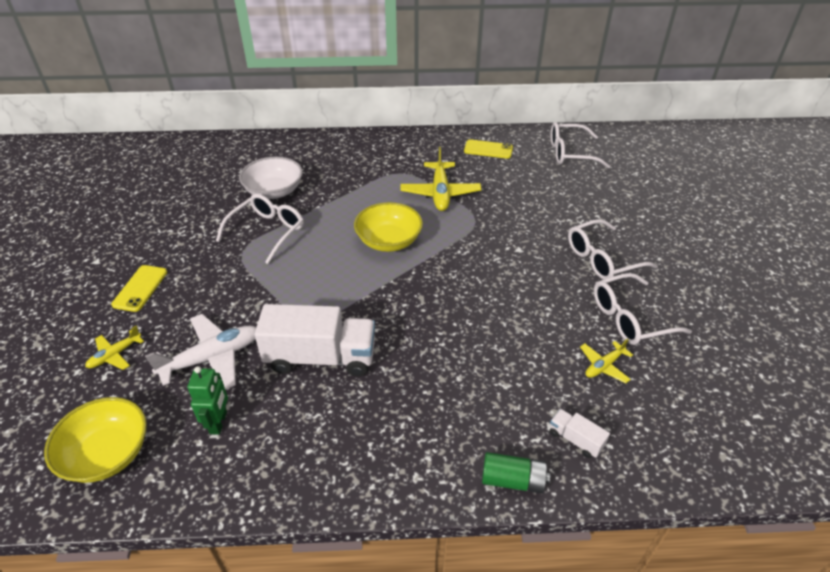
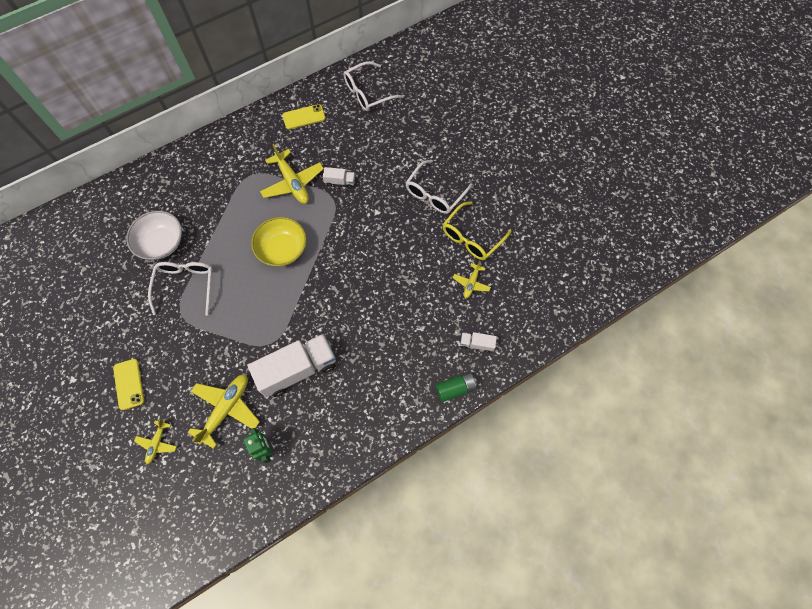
camera: 30 degrees left, 25 degrees up
yellow bowl [44,397,147,483] -> none
white plane [145,314,256,390] -> yellow plane [188,374,260,449]
white glasses [594,273,692,345] -> yellow glasses [443,201,512,260]
none -> white truck [323,167,355,188]

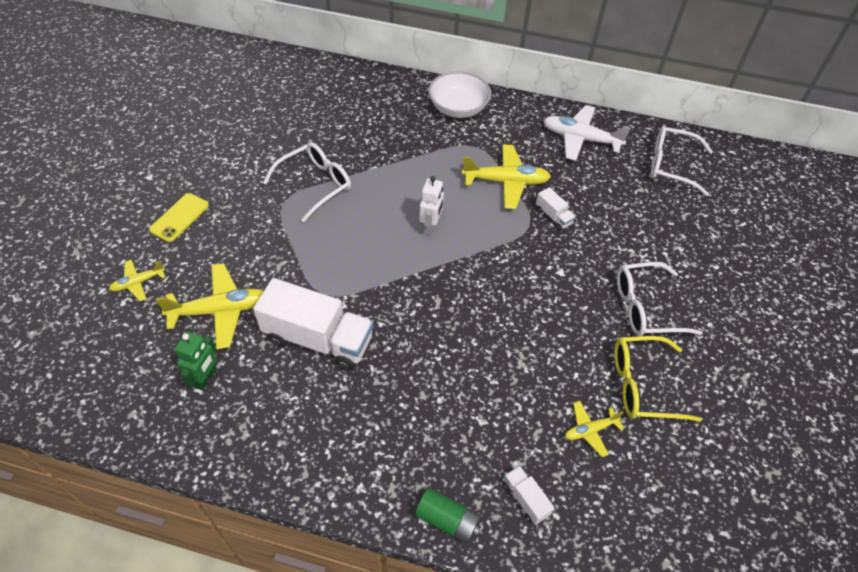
camera: 45 degrees right, 15 degrees down
white bowl [126,211,182,260] -> white bowl moved to [429,71,491,118]
yellow bowl [251,217,306,266] -> white robot [419,176,444,235]
yellow plane [260,144,324,204] -> yellow plane turned 105 degrees counterclockwise [462,144,551,209]
yellow phone [282,104,325,129] -> white plane [543,105,631,161]

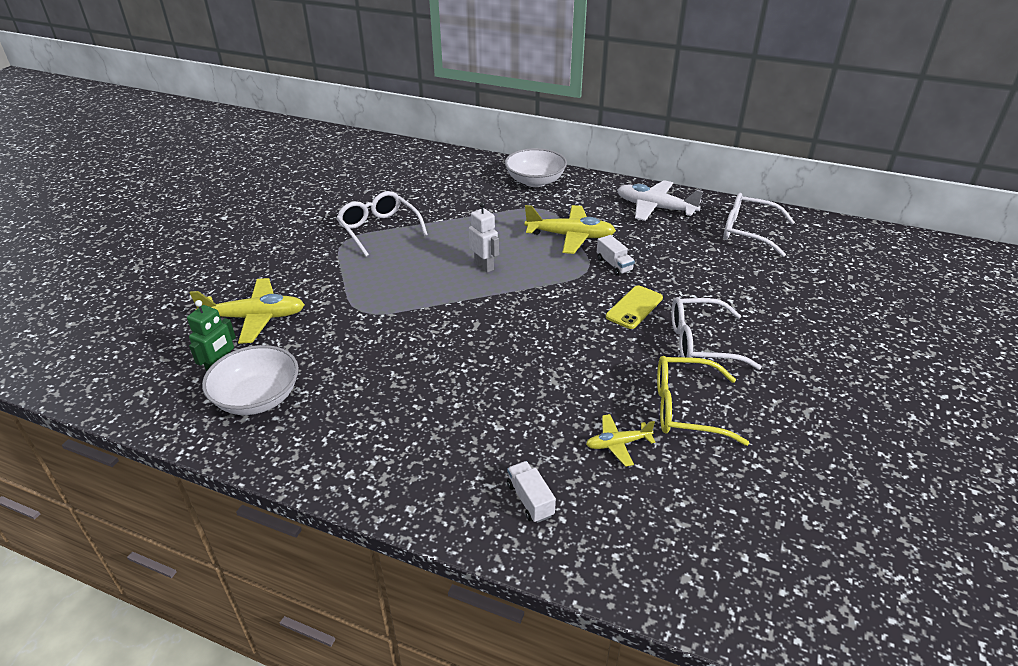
camera: 10 degrees right, 15 degrees down
yellow plane [109,260,165,301] -> none
yellow phone [149,193,209,242] -> yellow phone moved to [606,285,663,329]
white truck [253,278,373,370] -> none
white glasses [263,142,351,222] -> white glasses turned 90 degrees counterclockwise [336,191,428,257]
green battery [415,488,481,544] -> none
white robot [419,176,444,235] -> white robot turned 60 degrees counterclockwise [469,202,499,273]
none -> white bowl [202,345,299,415]

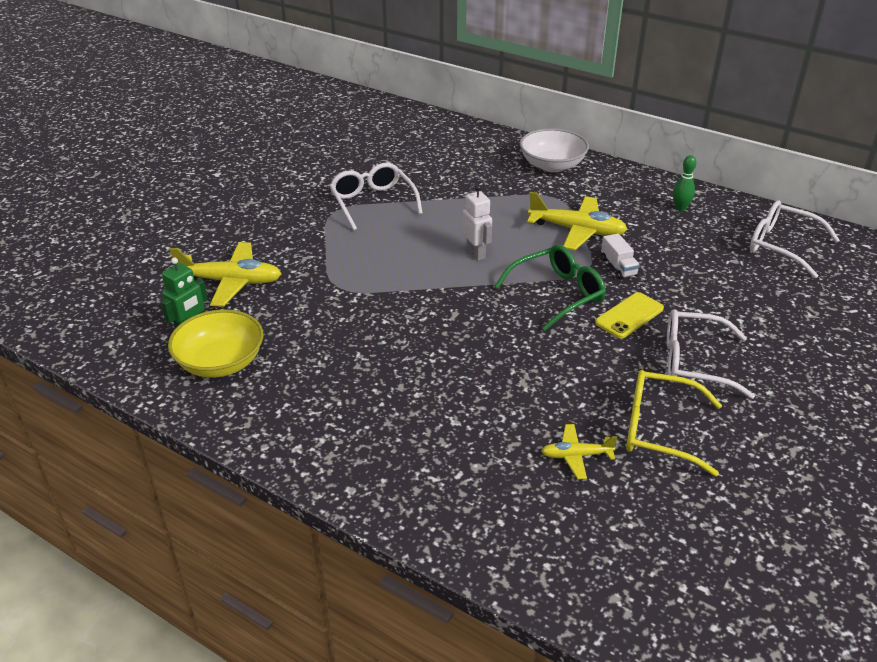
camera: 10 degrees right, 0 degrees up
white bowl [202,345,299,415] -> yellow bowl [168,309,263,378]
white truck [507,461,556,523] -> none
white plane [617,180,703,221] -> green bowling pin [673,155,696,211]
none -> green glasses [495,244,606,331]

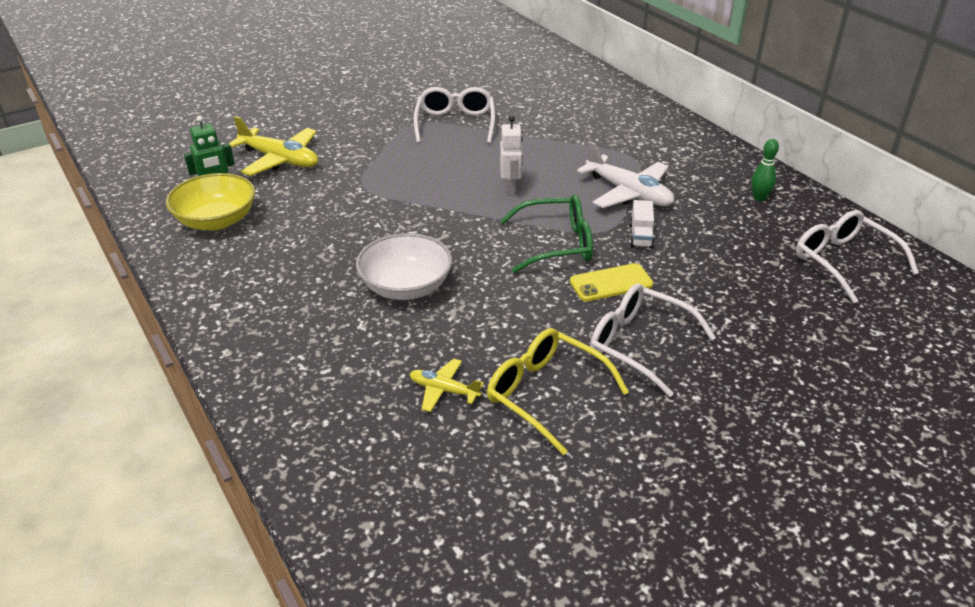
camera: 25 degrees right, 0 degrees up
white bowl [520,128,589,172] -> white bowl moved to [356,233,452,300]
yellow plane [527,192,628,250] -> white plane [577,141,674,208]

